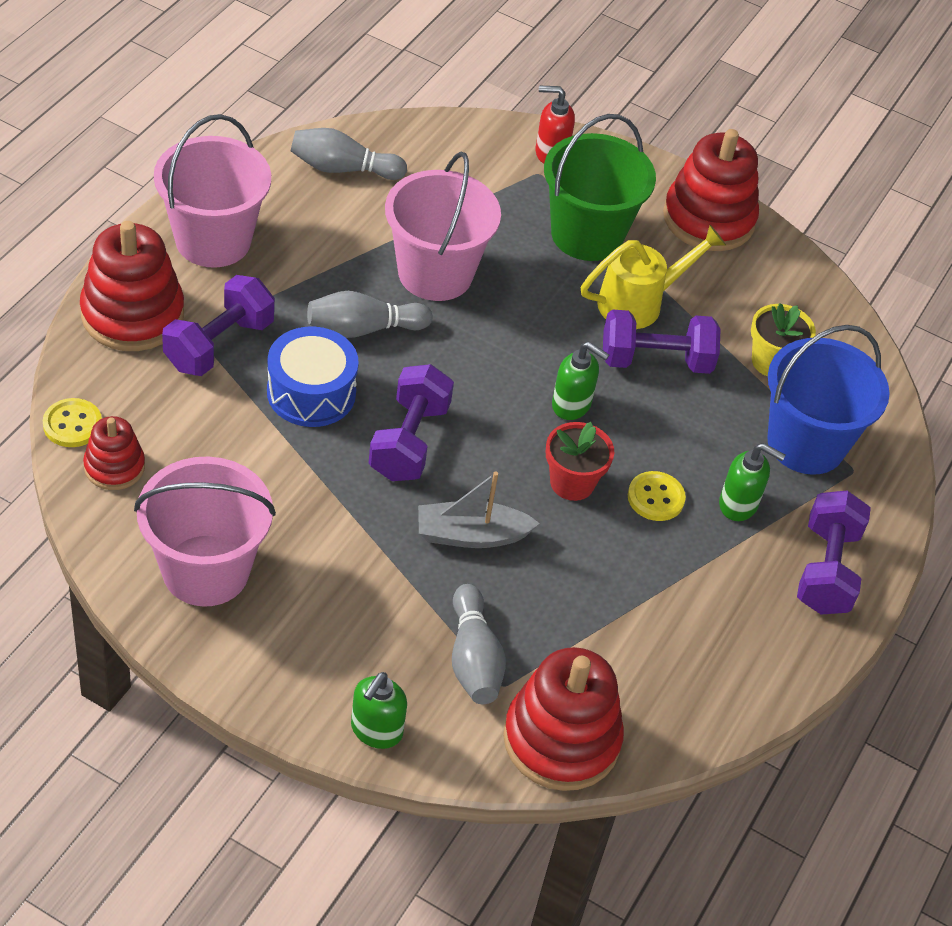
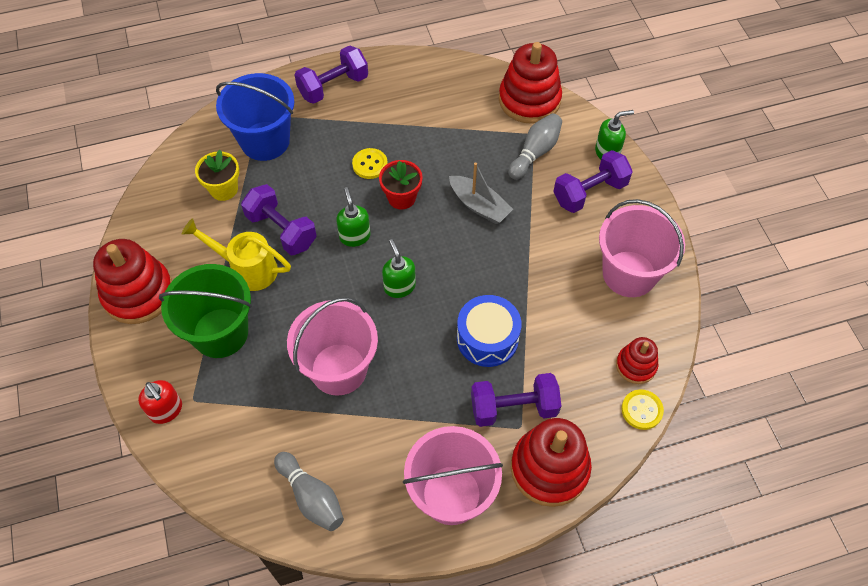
camera: 130 degrees left, 10 degrees up
grey bowling pin [307,291,432,338] -> none
purple dumbbell [369,364,454,481] -> purple dumbbell moved to [553,150,633,213]
green soap dispenser [719,443,785,521] -> green soap dispenser moved to [382,239,416,298]

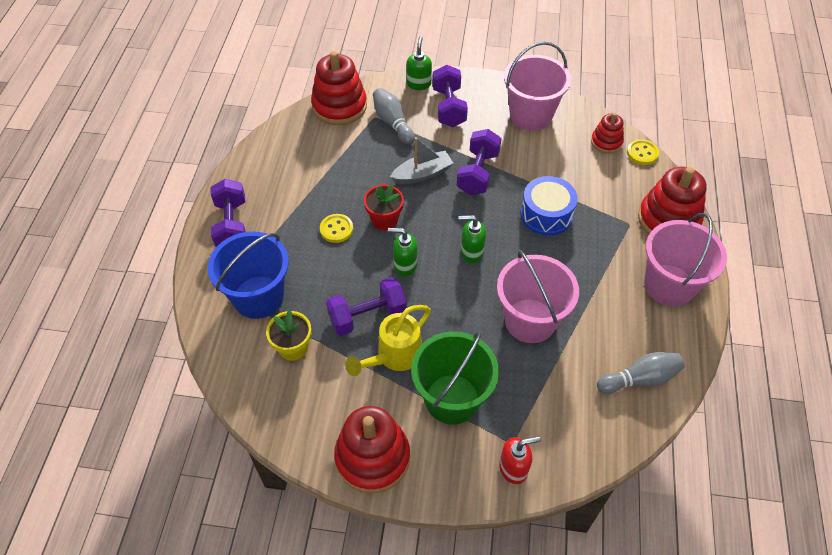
camera: 65 degrees left, 5 degrees down
purple dumbbell [471,373,561,427] -> purple dumbbell moved to [457,129,502,195]

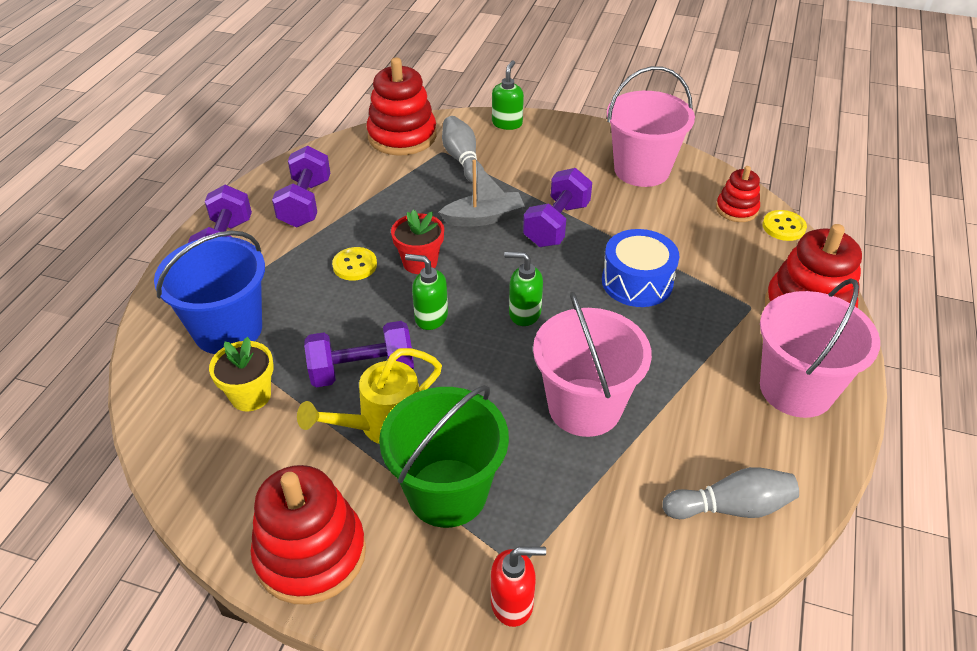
camera: 10 degrees right, 10 degrees down
purple dumbbell [433,65,468,127] -> purple dumbbell moved to [272,146,330,227]

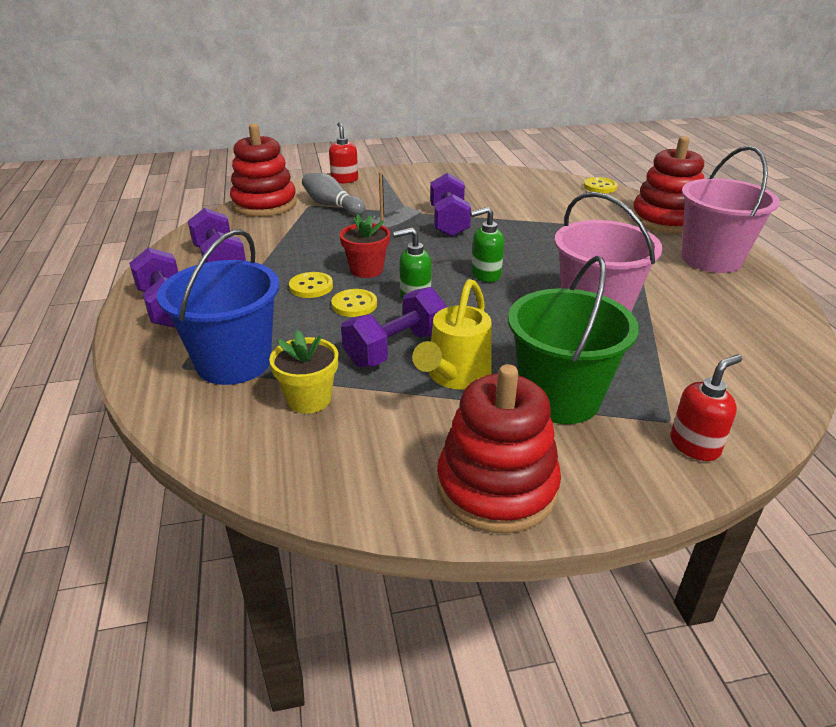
camera: 30 degrees left, 10 degrees down
green soap dispenser [492,61,524,130] -> red soap dispenser [329,122,358,183]
blue drum [602,229,680,307] -> none
pink bucket [607,66,695,187] -> none
grey bowling pin [662,467,799,519] -> none
red stacking toy [716,166,760,222] -> none
none -> yellow button [331,289,377,317]

